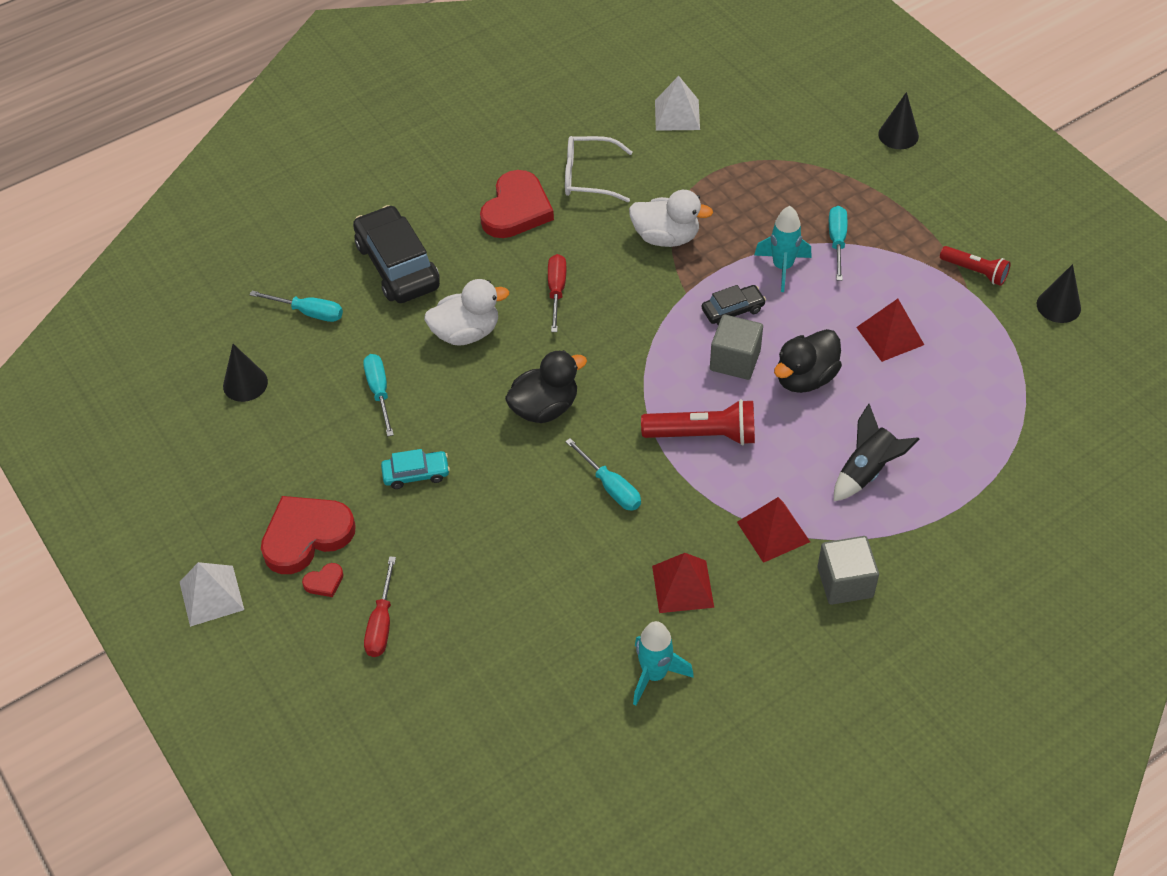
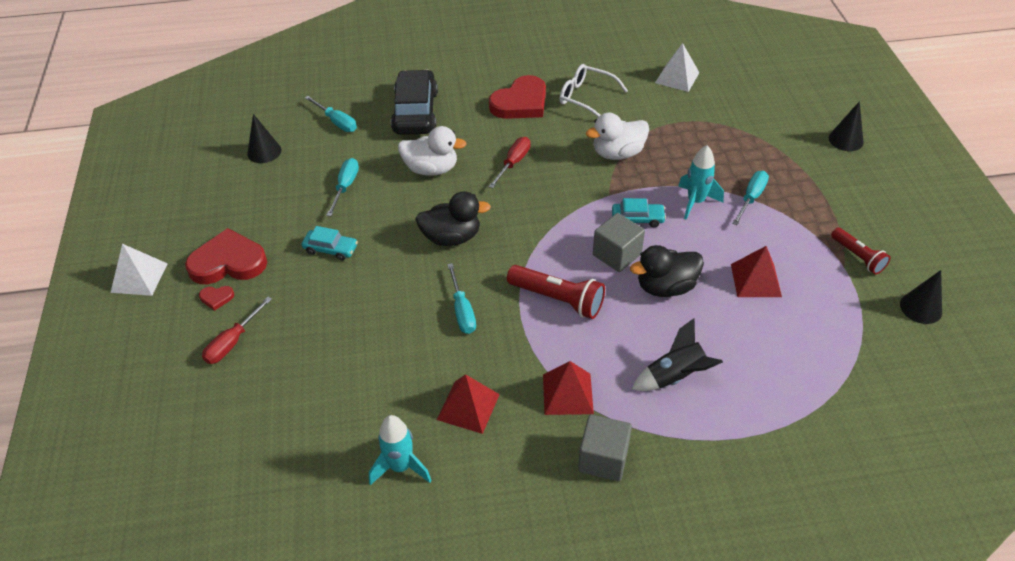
camera: 25 degrees right, 5 degrees down
white duck [629,190,713,247] -> white duck turned 120 degrees clockwise [586,113,649,160]
black car [702,285,766,325] -> turquoise car [612,198,666,227]

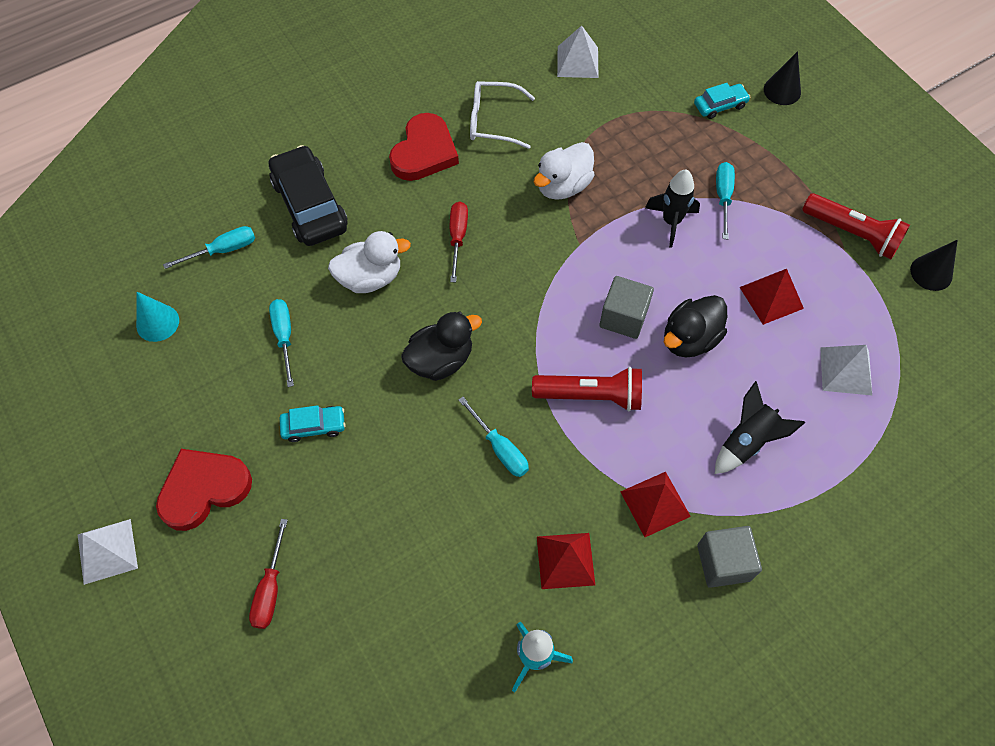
camera: 25 degrees left, 15 degrees up
red heart [199,286,234,311] -> none
black cone [247,114,281,163] -> turquoise cone [136,292,179,342]
turquoise screwdriver [305,96,357,132] -> turquoise screwdriver turned 45 degrees counterclockwise [163,226,255,269]
turquoise car [612,198,666,227] -> turquoise car moved to [694,83,750,119]
turquoise rocket [678,145,724,219] -> black rocket [645,169,700,248]
red flashlight [831,227,890,274] -> red flashlight [802,193,910,259], size x1.55
none -> white pyramid [820,345,872,395]

